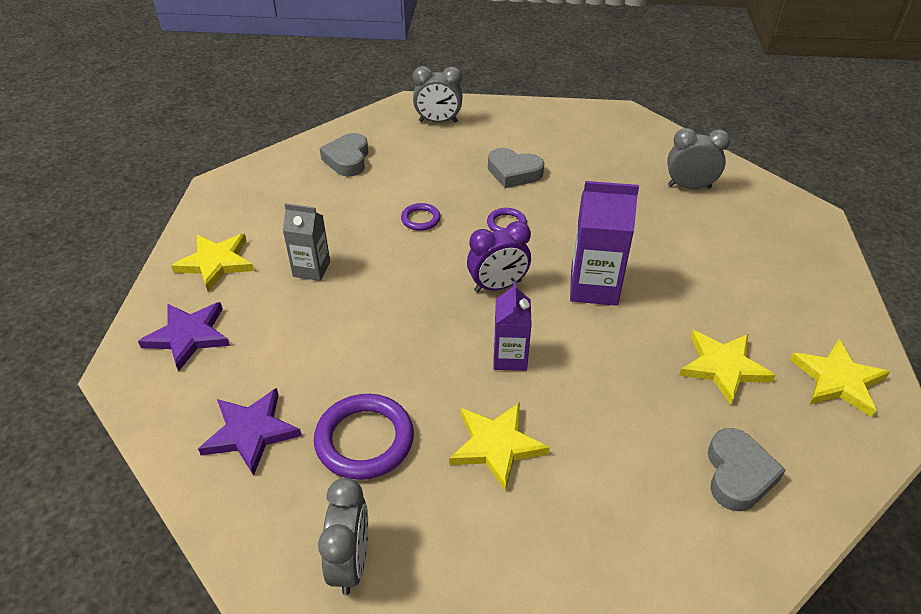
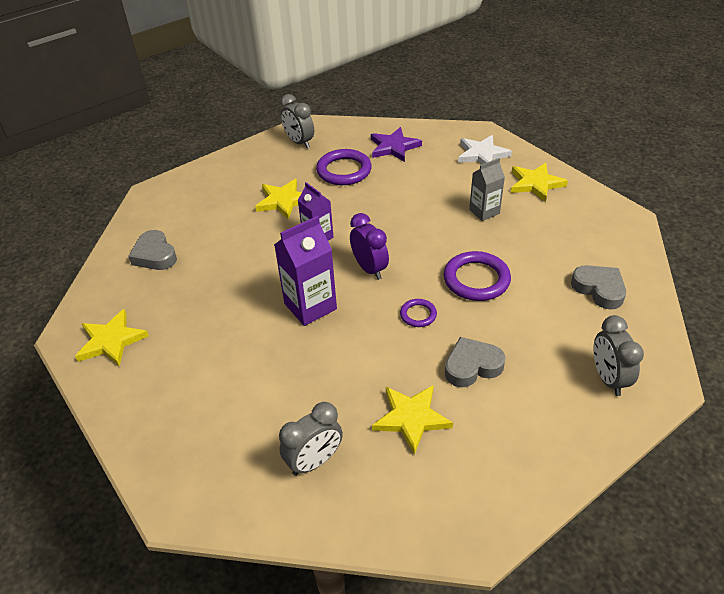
camera: 140 degrees right, 0 degrees up
purple star [138,302,230,372] -> white star [458,135,512,164]
purple ring [401,203,441,231] -> purple ring [443,251,511,301], size x1.89
grey clock [413,66,463,123] -> grey clock turned 60 degrees counterclockwise [594,315,644,396]
purple clock [467,221,531,292] -> purple clock turned 120 degrees clockwise [350,213,389,280]
yellow star [679,330,776,405] -> yellow star moved to [372,385,453,455]

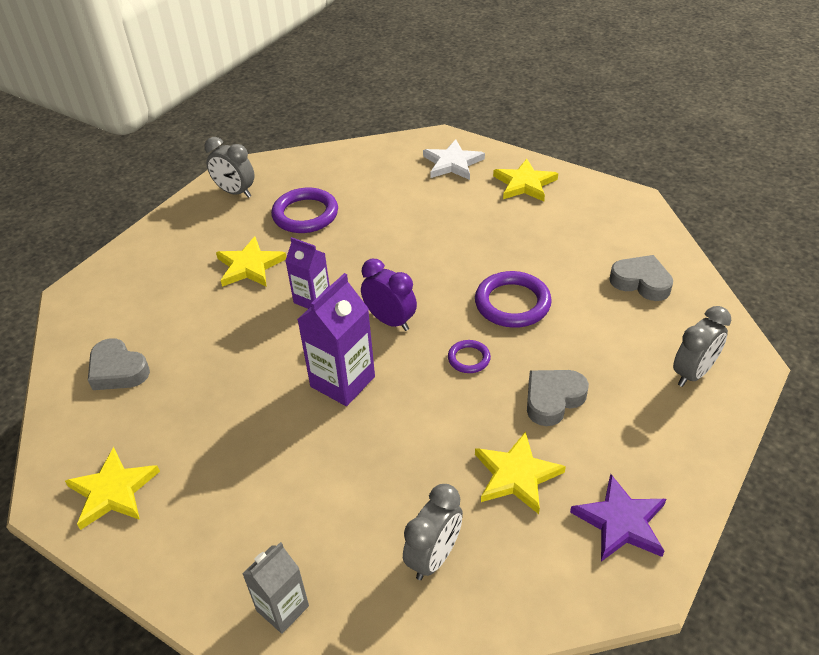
camera: 20 degrees left, 0 degrees up
purple star [371,127,422,162] -> purple star moved to [570,474,666,562]
grey carton [469,158,505,221] -> grey carton moved to [242,542,309,634]
grey clock [594,315,644,396] -> grey clock turned 105 degrees counterclockwise [673,306,731,387]

